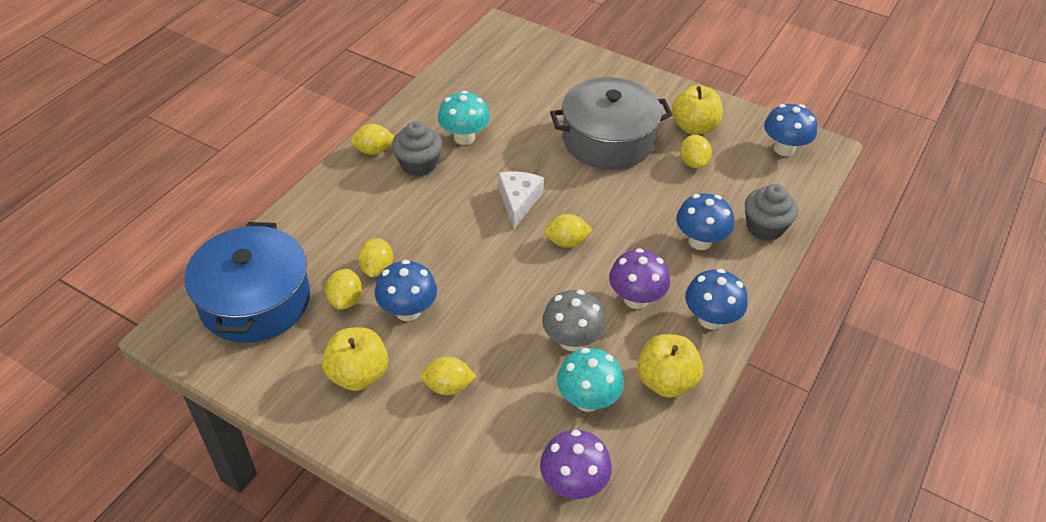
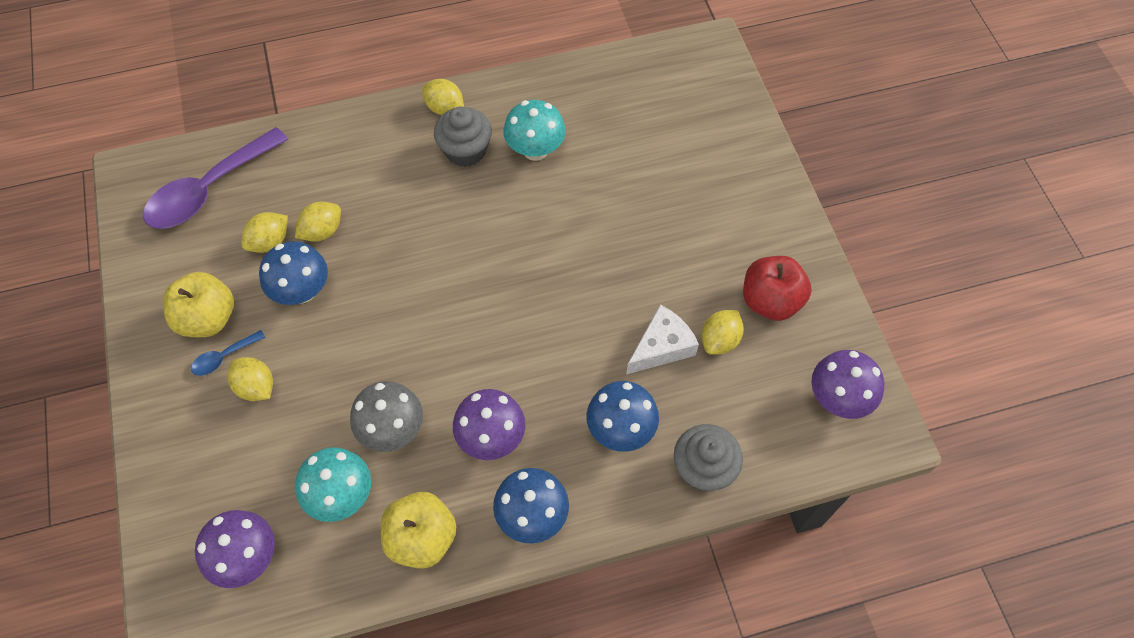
camera: 45 degrees right, 15 degrees up
blue pot [184,222,310,343] -> purple spoon [143,127,288,229]
white cheese [498,172,544,229] -> white cheese moved to [626,305,699,375]
yellow lemon [544,214,593,248] -> none
grey pot [550,77,672,170] -> none
yellow apple [672,85,723,135] -> red apple [743,256,812,321]
blue mushroom [764,104,817,156] -> purple mushroom [811,350,884,419]
none -> blue spoon [191,330,266,376]

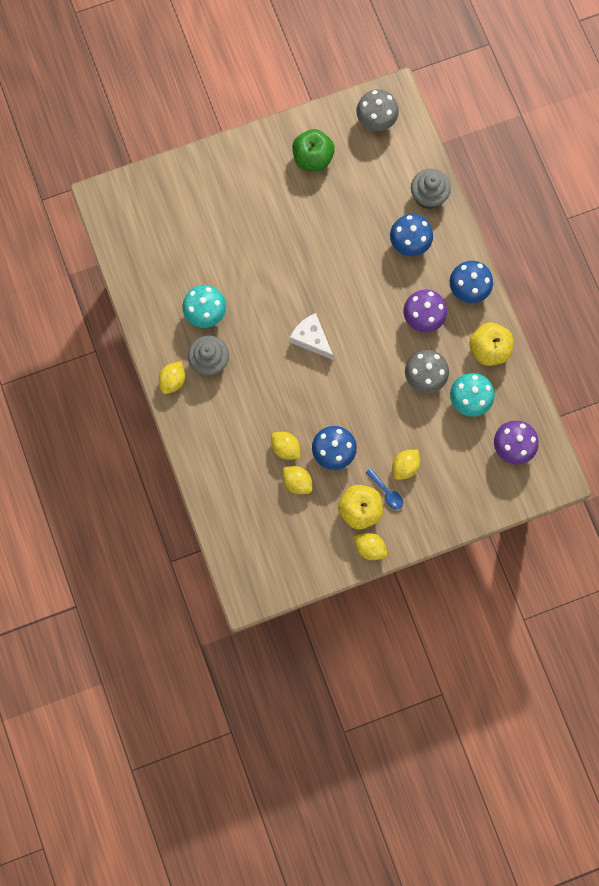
camera: 95 degrees left, 15 degrees up
purple spoon [143,127,288,229] -> none
white cheese [626,305,699,375] -> white cheese moved to [290,313,333,360]
yellow lemon [701,310,744,355] -> yellow lemon moved to [353,533,387,560]
red apple [743,256,812,321] -> green apple [292,129,335,171]
purple mushroom [811,350,884,419] -> grey mushroom [356,89,399,131]

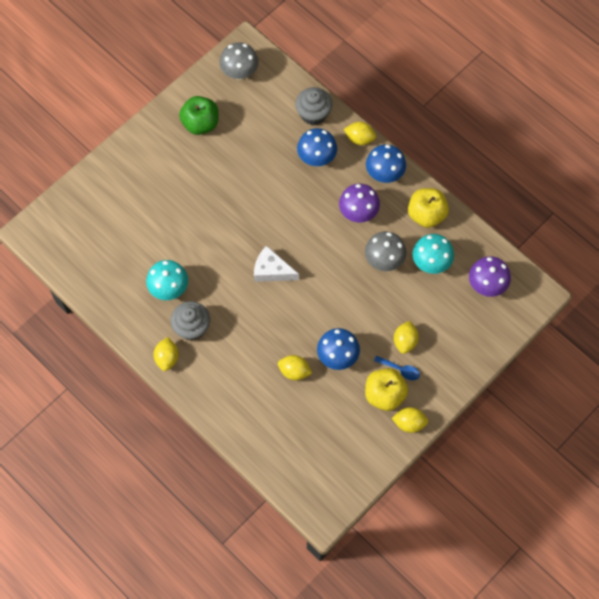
camera: 25 degrees left, 10 degrees down
yellow lemon [283,466,312,494] -> yellow lemon moved to [344,122,376,145]

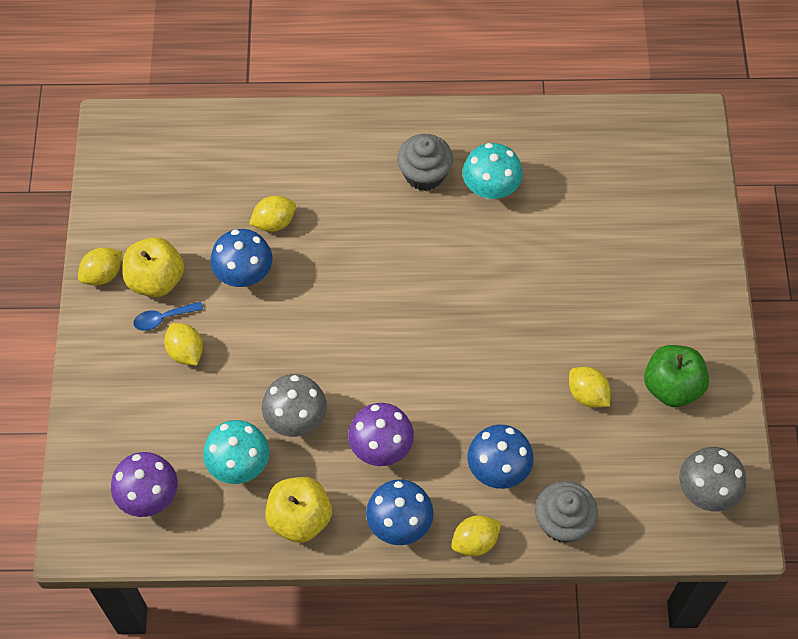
camera: 135 degrees right, 5 degrees down
yellow lemon [154,337,179,371] -> yellow lemon moved to [569,367,611,408]
white cheese [254,245,299,282] -> none

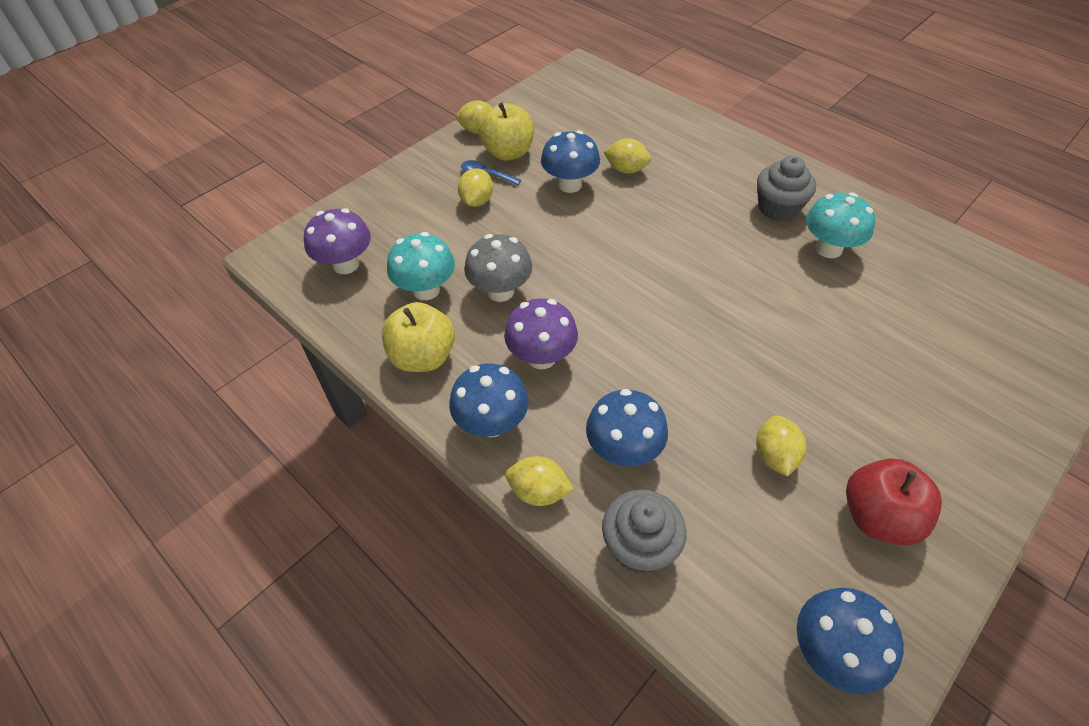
camera: 45 degrees right, 10 degrees down
green apple [644,345,709,407] -> red apple [846,458,942,545]
grey mushroom [679,447,746,512] -> blue mushroom [797,588,904,694]

